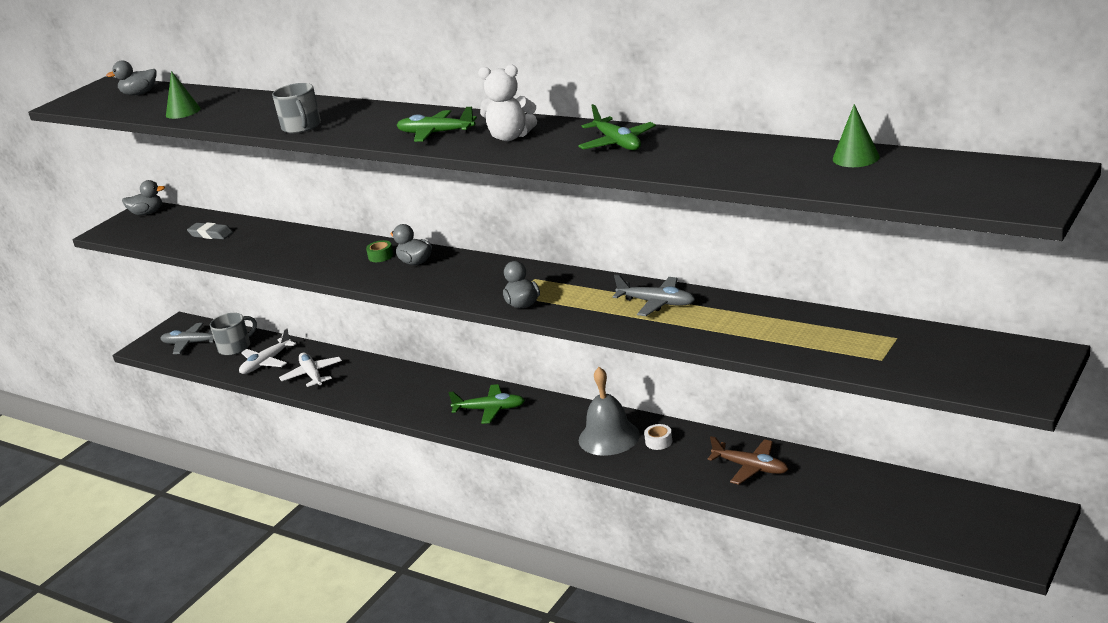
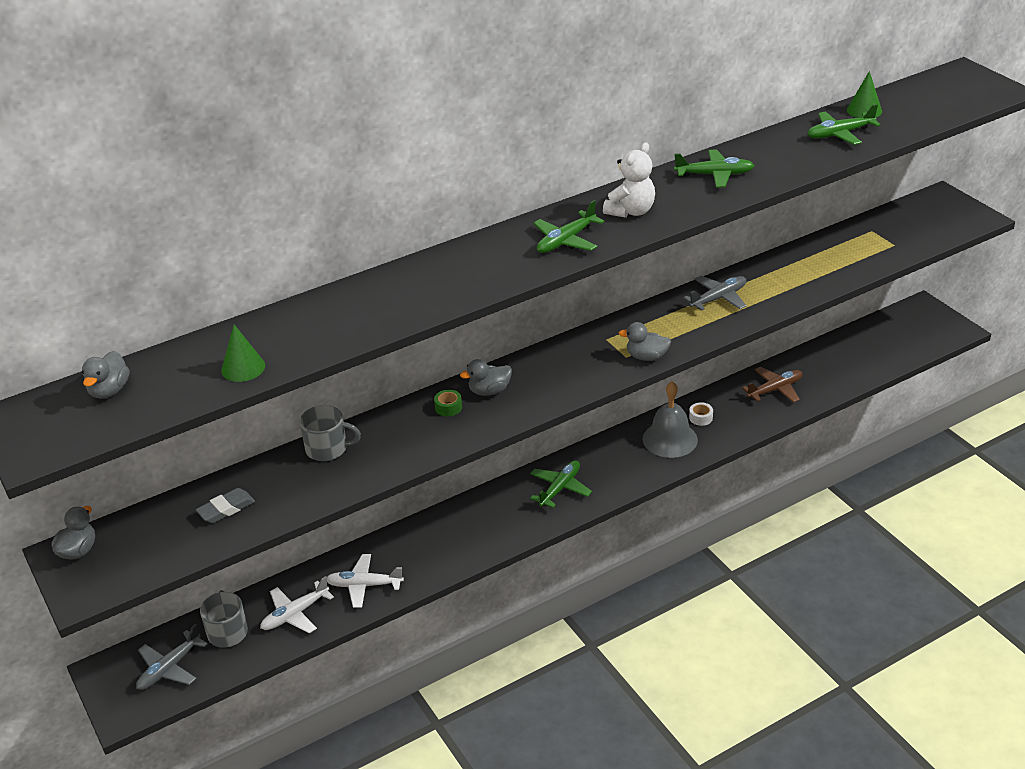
camera: 65 degrees left, 10 degrees up
white plane [239,328,296,374] -> white plane turned 75 degrees clockwise [260,576,334,633]
grey mug [272,83,321,133] -> grey mug moved to [300,405,361,461]
none -> green plane [807,104,881,145]

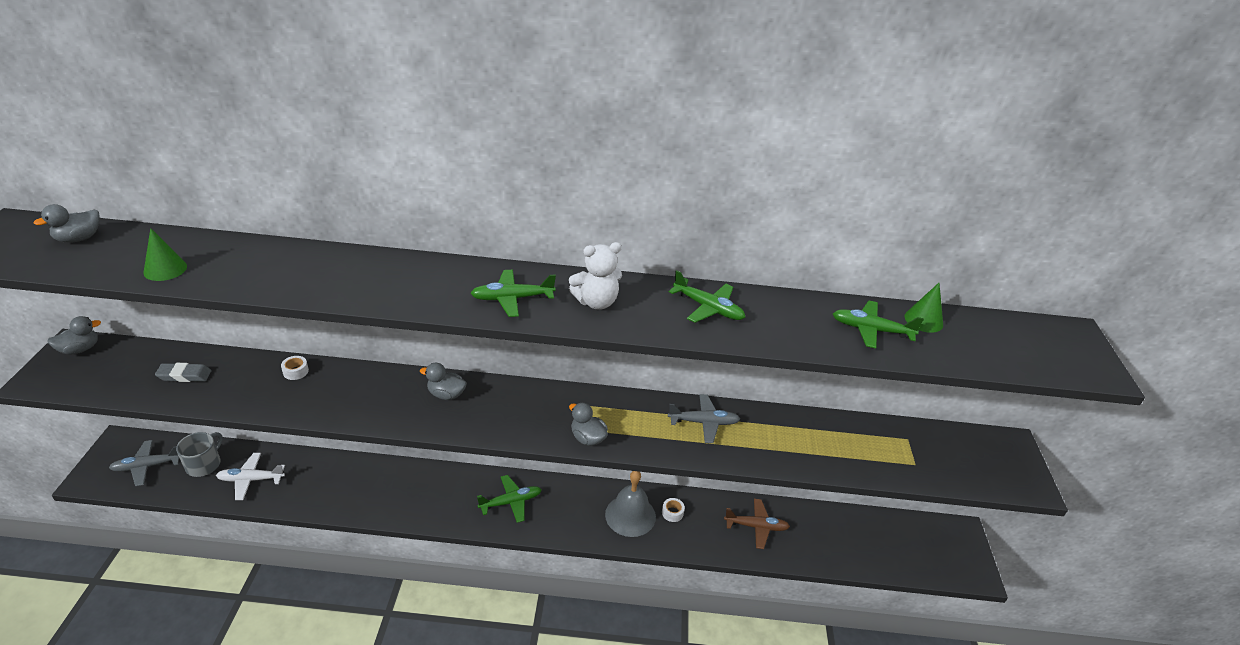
camera: 30 degrees right, 0 degrees up
grey mug [300,405,361,461] -> white tape [281,356,309,380]
white plane [327,554,404,608] -> none
green tape [434,390,462,416] -> none

